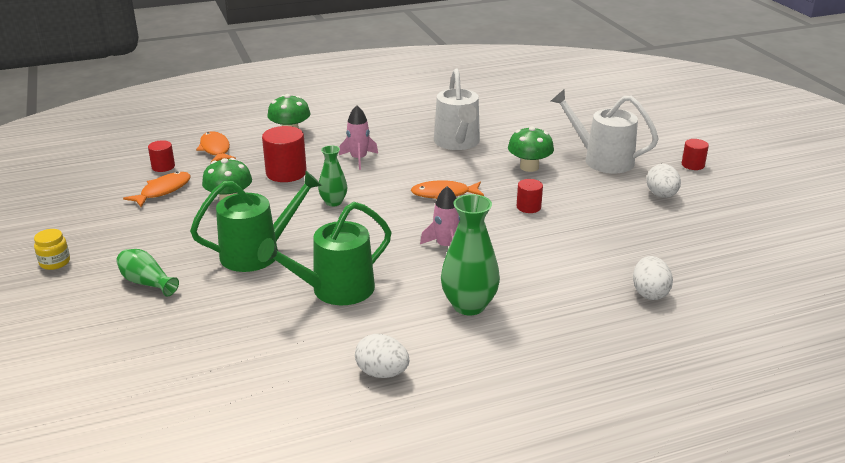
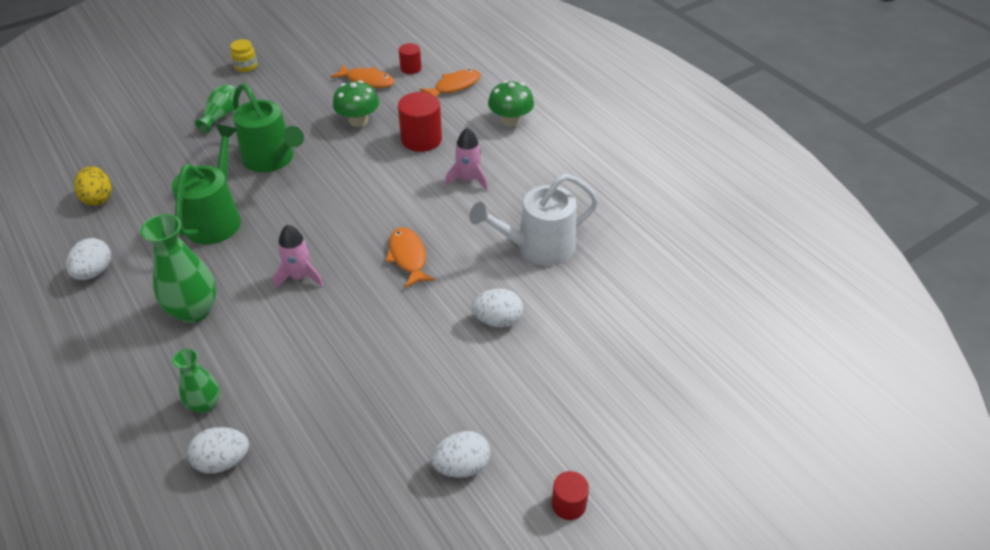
camera: 75 degrees right, 15 degrees up
green watering can [258,202,391,305] -> green watering can turned 60 degrees clockwise [172,125,241,244]
green vase [318,145,347,207] -> green vase moved to [172,349,220,413]
green mushroom [508,126,554,172] -> white egg [471,288,523,327]
red cylinder [517,179,543,213] -> none
white watering can [551,89,659,173] -> none
none -> yellow egg [74,166,112,206]

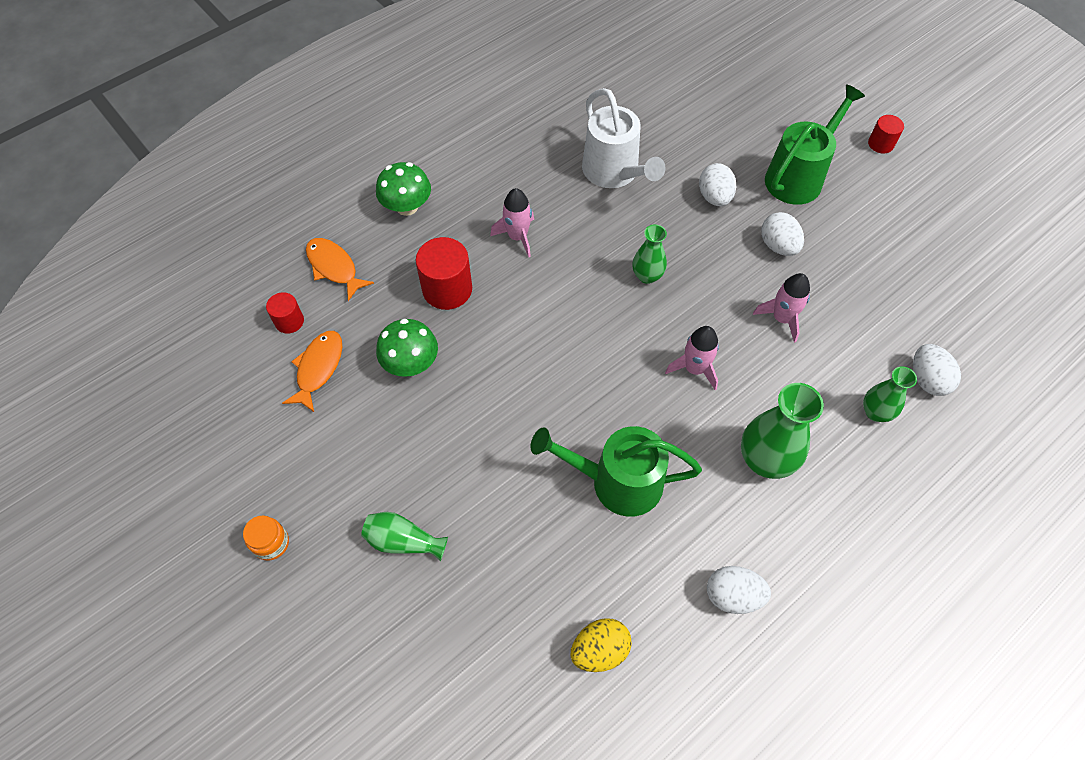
camera: 95 degrees left, 15 degrees up
yellow jar [230,39,257,72] -> orange jar [243,515,289,561]
green watering can [233,83,304,172] -> green watering can moved to [765,84,865,205]
orange fish [385,227,435,288] -> green vase [632,224,667,284]
white egg [431,431,490,478] -> white egg moved to [761,212,804,256]
none -> pink rocket [753,273,810,343]

